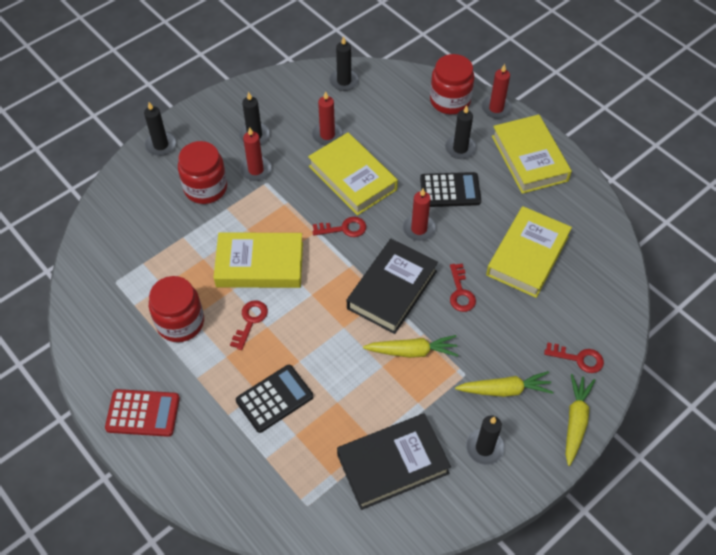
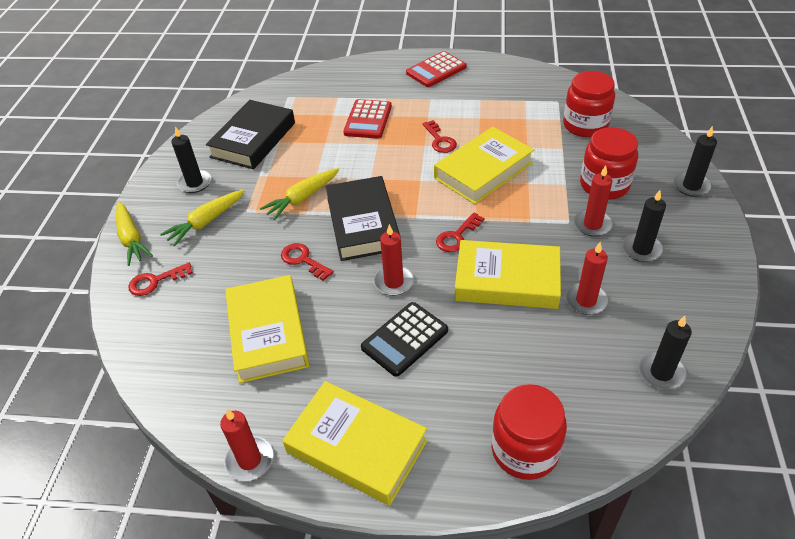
camera: 140 degrees right, 10 degrees down
red jar [149,276,204,342] -> red jar moved to [563,71,615,137]
black calculator [236,365,313,433] -> red calculator [343,99,392,139]
black candle [445,105,477,159] -> none
red candle [481,64,512,118] -> red candle moved to [220,409,273,481]

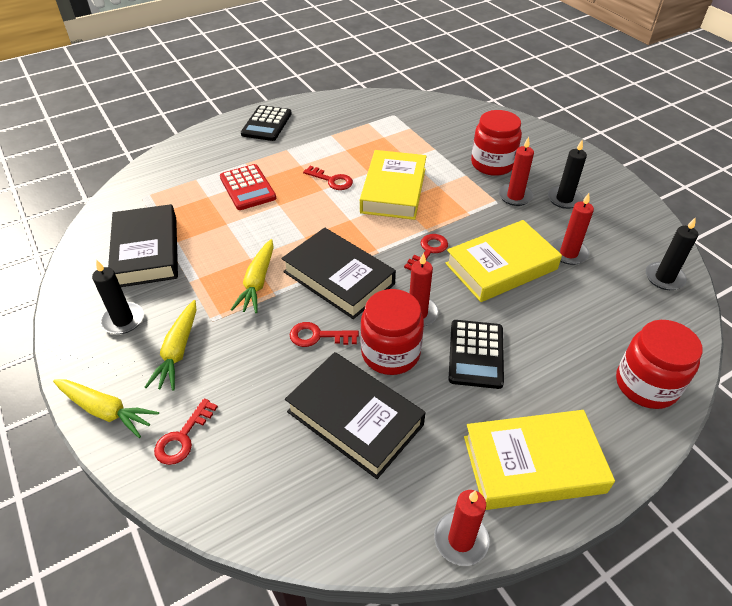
camera: 40 degrees left, 0 degrees up
yellow book [225,275,309,383] -> black book [285,352,426,479]
red calculator [406,51,467,87] -> black calculator [241,105,292,141]
red key [436,212,484,252] -> red key turned 150 degrees counterclockwise [404,234,448,270]
red jar [563,71,615,137] -> red jar moved to [360,289,424,375]
black candle [673,126,717,197] -> none

